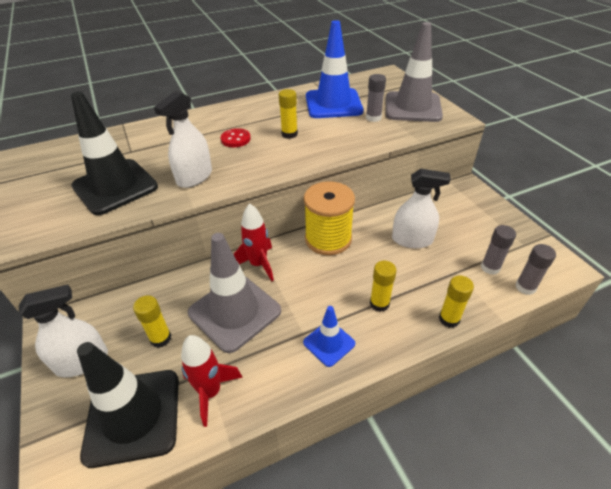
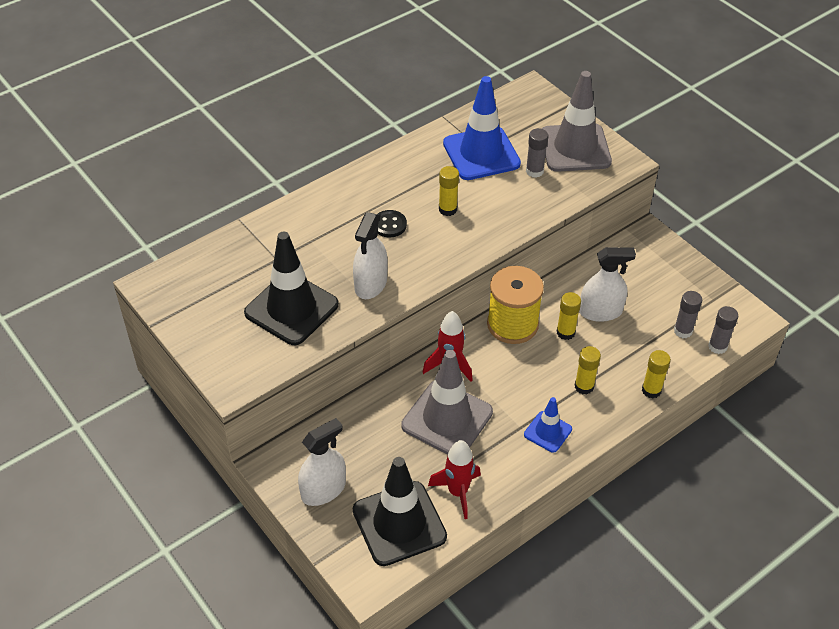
camera: 15 degrees left, 5 degrees up
yellow glue stick [133,295,171,348] -> yellow glue stick moved to [557,292,581,340]
red button [221,128,251,147] -> black button [377,210,407,238]

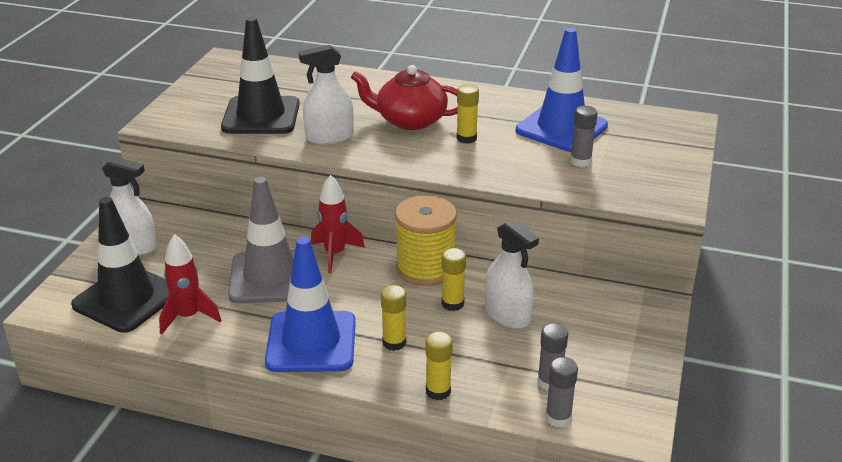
camera: 55 degrees right, 15 degrees down
black button [377,210,407,238] -> red teapot [351,65,458,130]
blue traffic cone [524,397,572,453] -> blue traffic cone [265,237,356,372], size x1.91
grey traffic cone [541,71,612,172] -> none

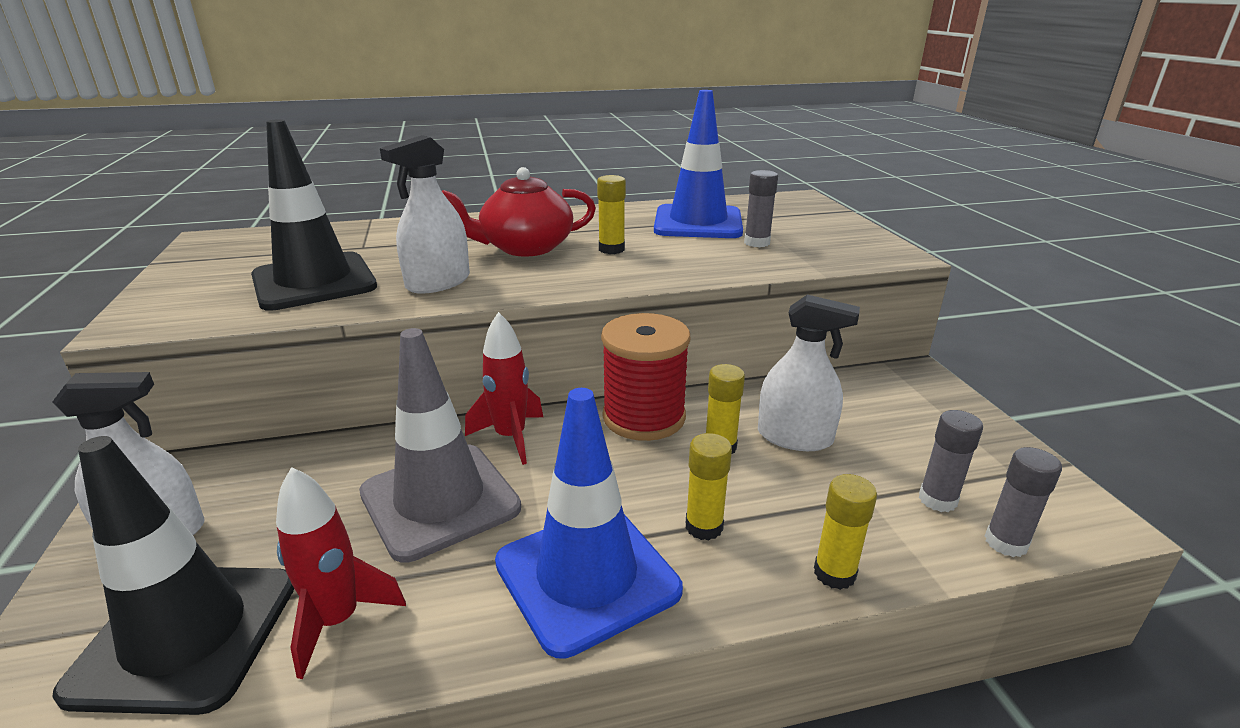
camera: 30 degrees left, 5 degrees down
yellow spool [395,195,457,286] -> red spool [601,313,690,441]

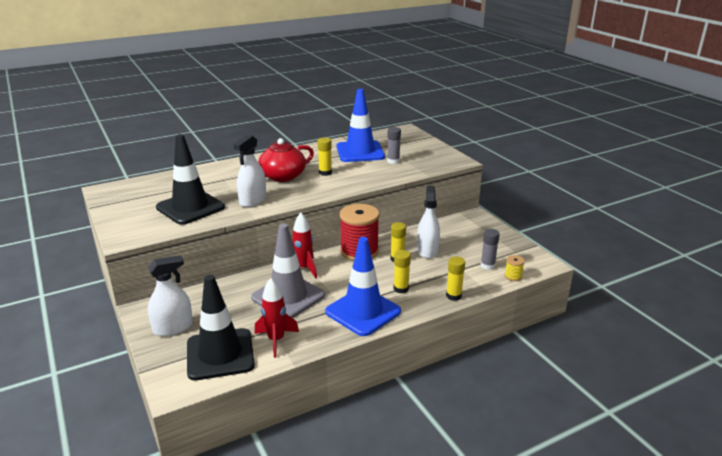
camera: 15 degrees left, 0 degrees up
white spray bottle [758,295,860,451] -> white spray bottle turned 90 degrees counterclockwise [417,186,440,259]
grey glue stick [985,447,1062,557] -> yellow spool [505,255,525,281]

